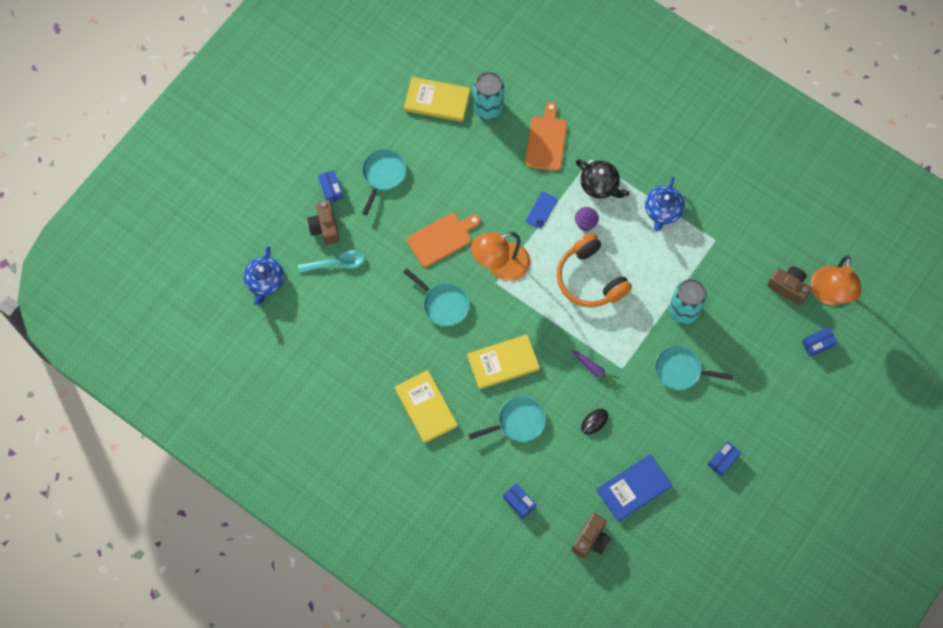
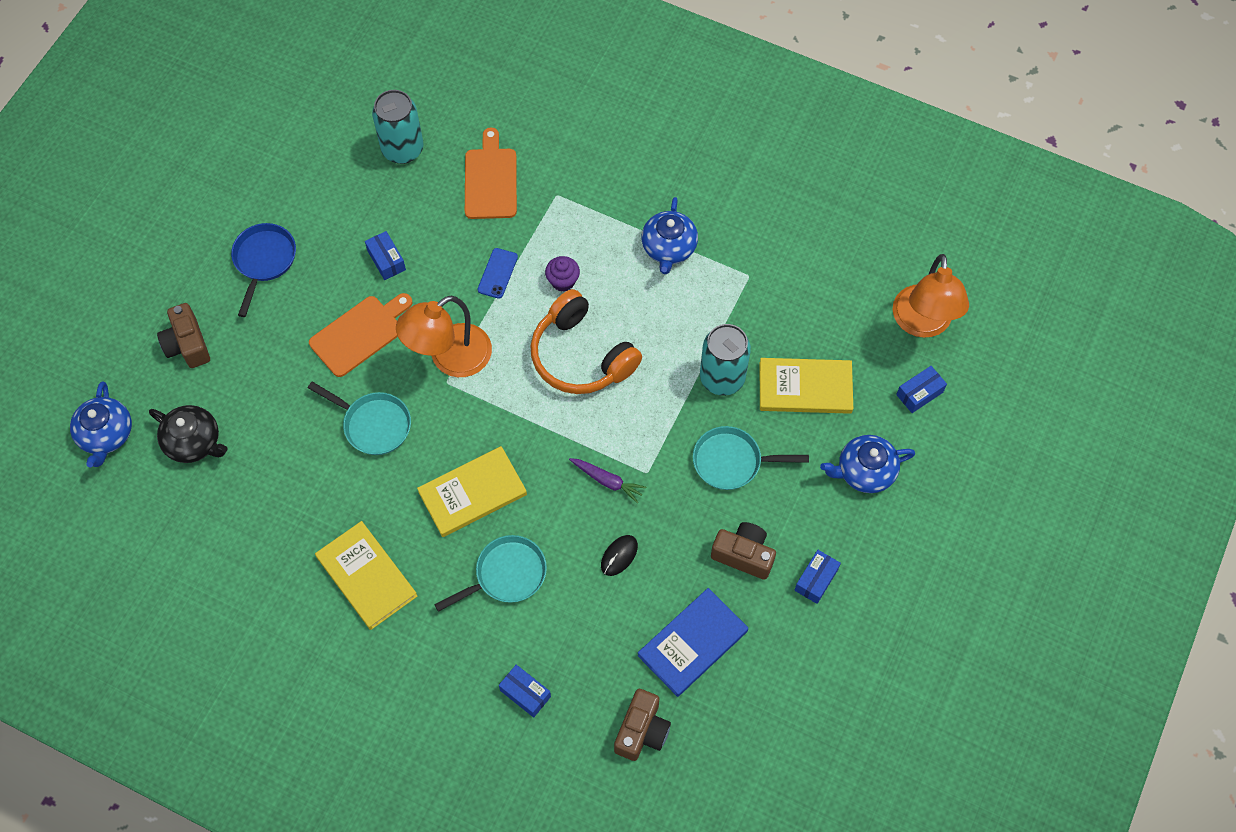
camera: 10 degrees left, 5 degrees down
turquoise spoon [298,250,365,273] -> none
blue box [318,170,343,203] -> blue box moved to [365,231,406,280]
turquoise pan [362,149,406,215] -> blue pan [231,223,296,317]
yellow book [404,77,470,122] -> yellow book moved to [760,358,853,414]
black teapot [576,159,629,199] -> black teapot moved to [149,405,228,463]
brown camera [767,266,811,305] -> brown camera moved to [711,522,776,580]
none -> blue teapot [820,435,915,493]

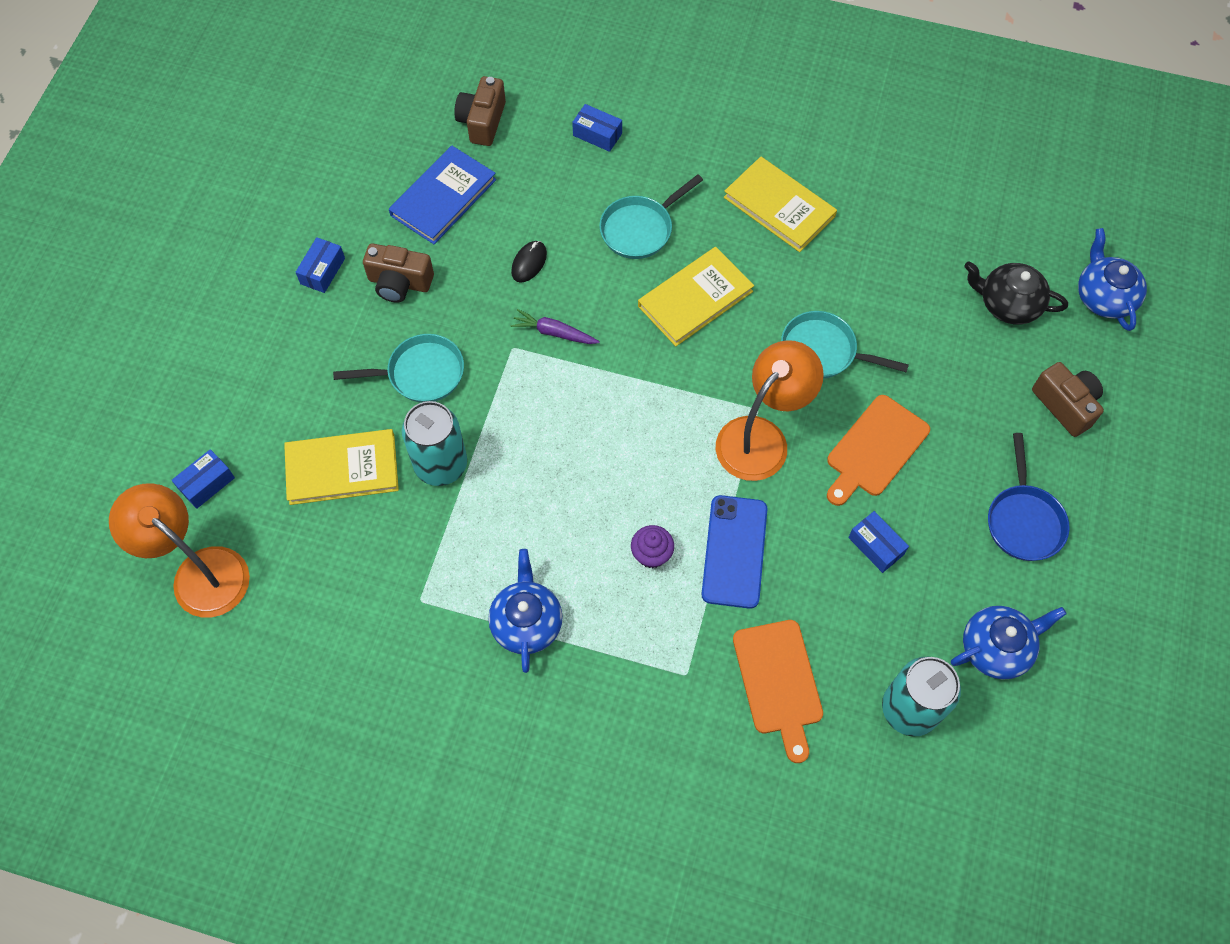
camera: 170 degrees right, 0 degrees up
blue phone [478,248,518,299] -> blue phone [702,495,767,609], size x1.72
orange headphones [530,289,642,394] -> none
blue teapot [820,435,915,493] -> blue teapot moved to [951,606,1067,680]
orange lamp [892,254,969,338] -> orange lamp turned 45 degrees counterclockwise [109,483,250,617]

